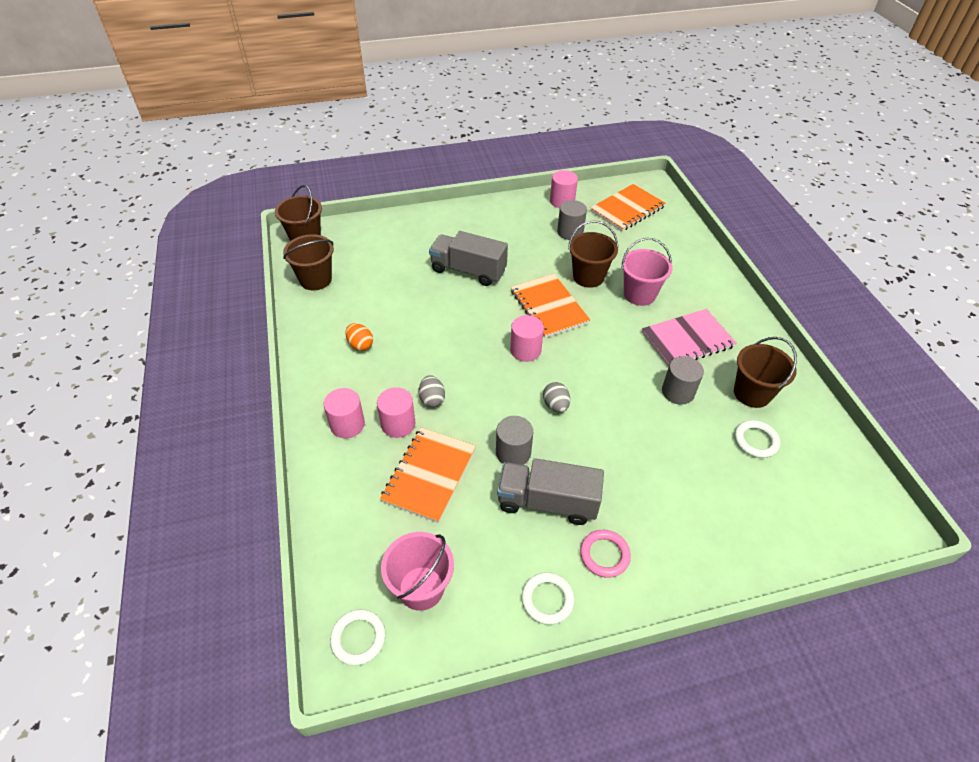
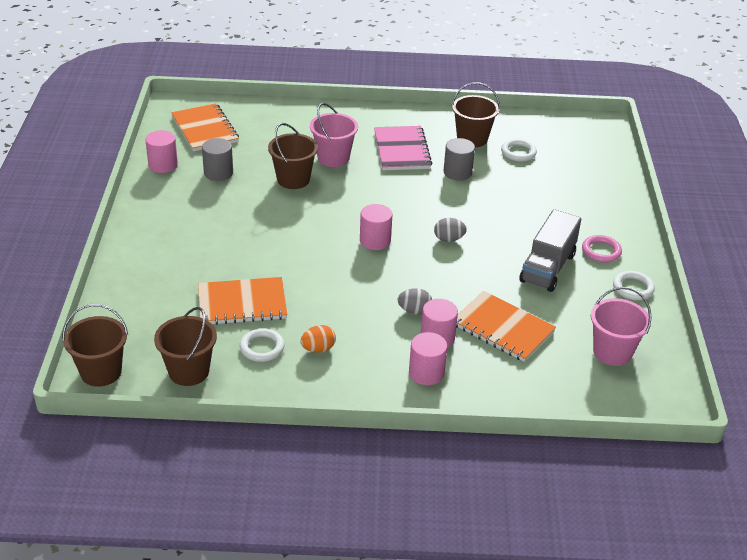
camera: 75 degrees left, 10 degrees down
white ring [330,609,386,666] -> white ring moved to [240,328,285,362]
grey truck [429,231,508,286] -> none
grey cylinder [496,416,533,465] -> none
orange notebook [511,274,590,338] -> orange notebook moved to [198,277,287,325]

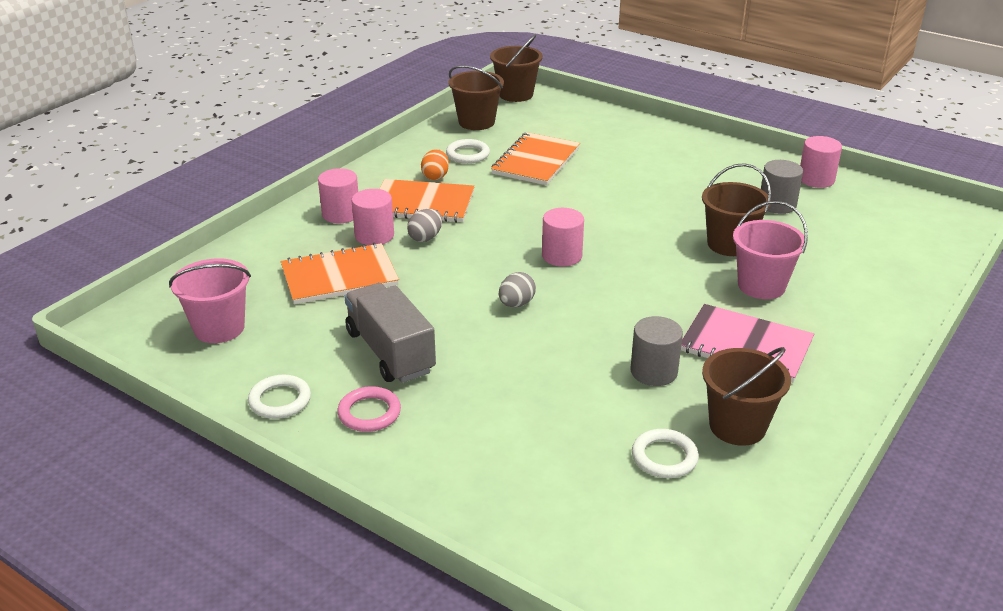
camera: 125 degrees right, 5 degrees down
orange notebook [171,103,239,152] -> orange notebook moved to [380,179,475,223]

